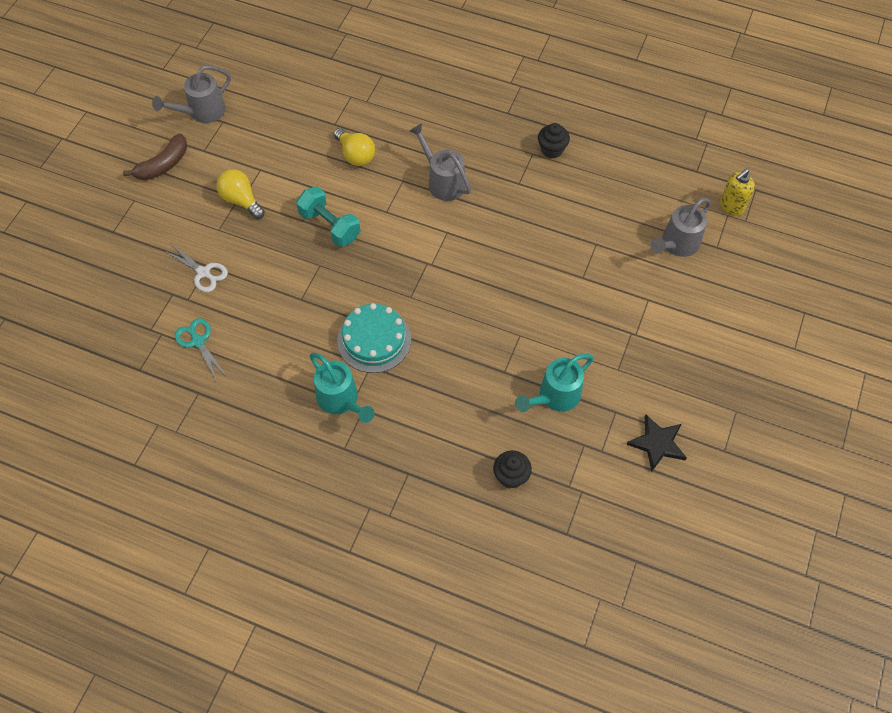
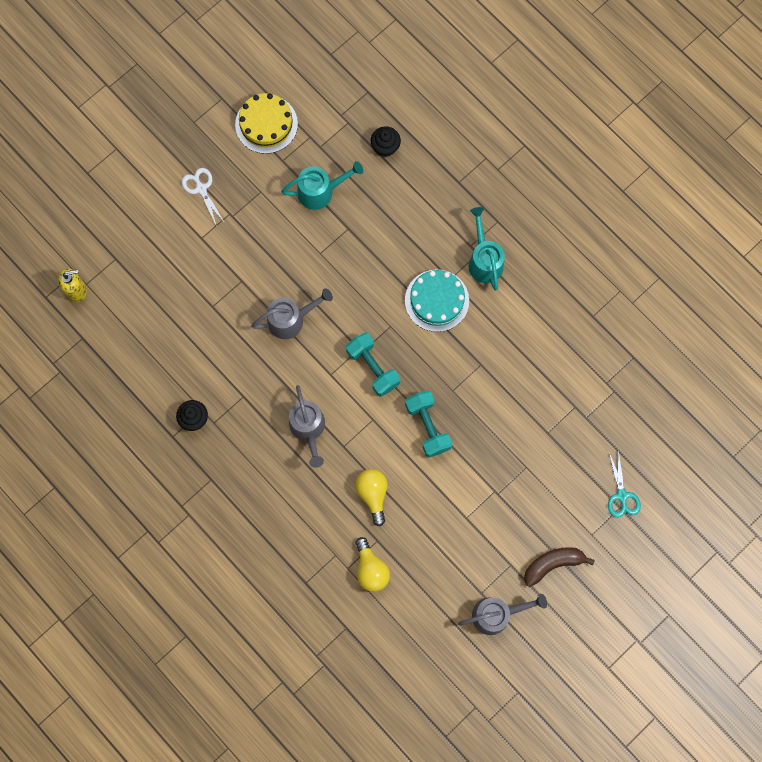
camera: 155 degrees left, 15 degrees up
white scissors [165,244,228,292] -> white scissors moved to [182,168,225,227]
turquoise scissors [175,318,226,381] -> turquoise scissors moved to [608,450,641,518]
yellow light bulb [216,169,265,219] -> yellow light bulb moved to [356,537,390,592]
black star [626,415,687,472] -> yellow cake [235,93,298,154]
grey watering can [650,198,711,257] -> grey watering can moved to [251,288,333,339]
none -> turquoise dumbbell [346,332,400,397]

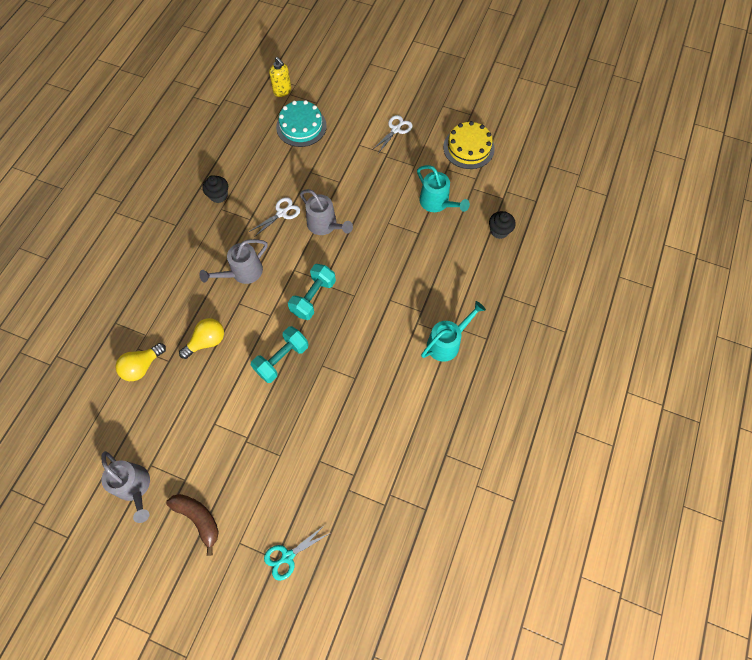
camera: 65 degrees right, 10 degrees down
turquoise cake [405,270,469,332] -> turquoise cake moved to [276,100,327,147]
none -> white scissors [249,197,300,237]

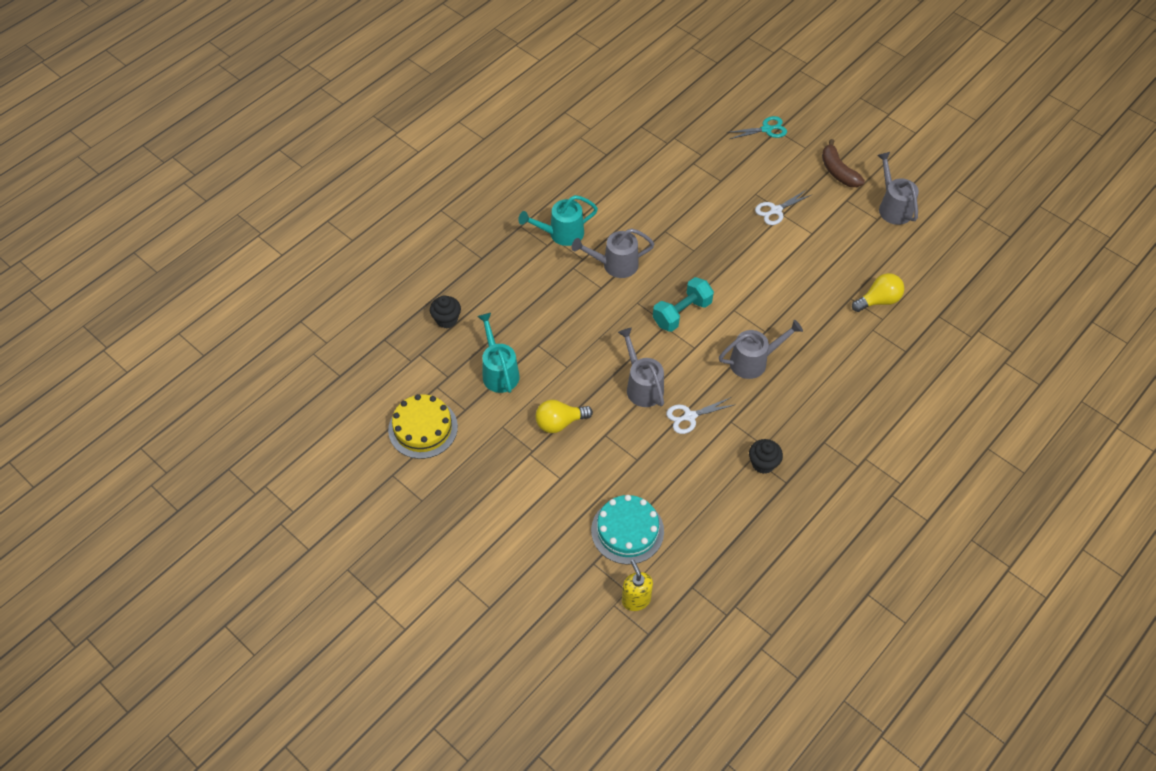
camera: 160 degrees left, 10 degrees down
yellow light bulb [179,318,224,359] -> yellow light bulb moved to [535,400,593,433]
turquoise dumbbell [251,326,308,383] -> none
white scissors [372,115,413,152] -> white scissors moved to [755,190,813,225]
none -> grey watering can [572,228,654,278]

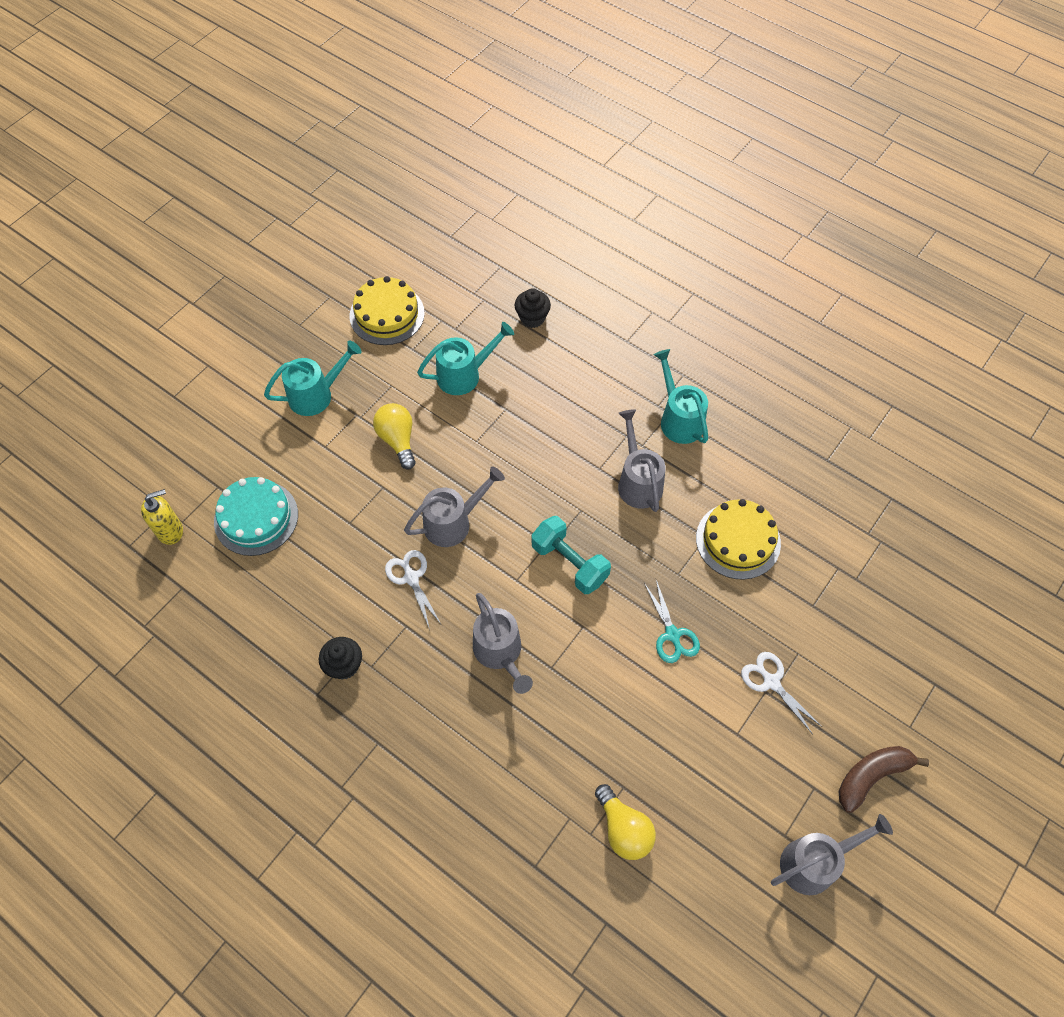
camera: 85 degrees right, 5 degrees up
turquoise scissors [727,116,787,139] -> turquoise scissors moved to [644,580,700,663]
none -> turquoise watering can [264,340,362,416]
none -> yellow cake [696,499,781,580]

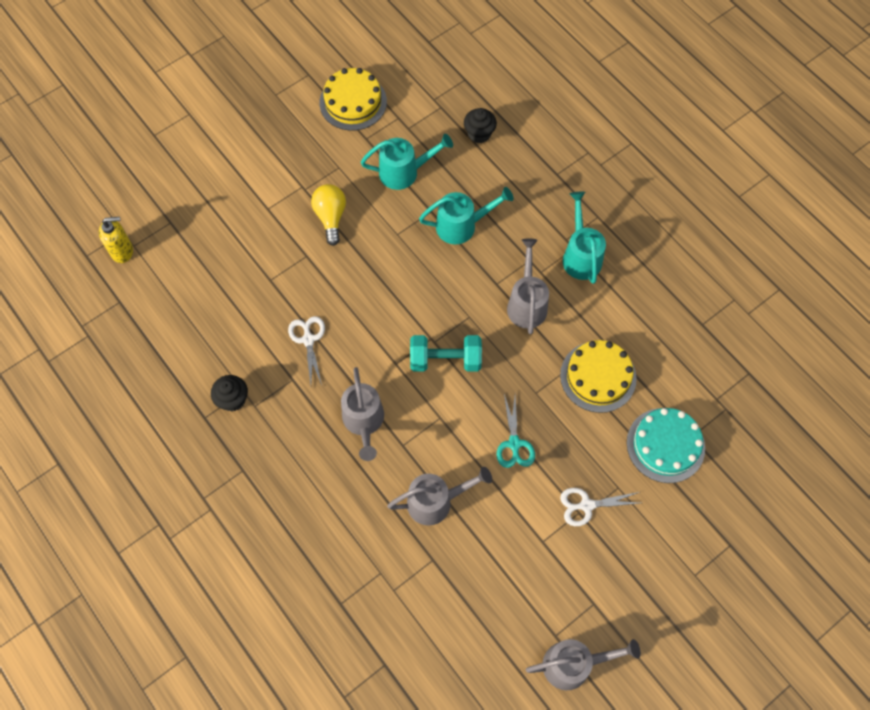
camera: 15 degrees right, 5 degrees up
turquoise cake [214,477,298,556] -> turquoise cake moved to [627,408,705,483]
turquoise watering can [264,340,362,416] -> turquoise watering can moved to [419,187,514,244]
grey watering can [404,466,505,547] -> grey watering can moved to [387,467,492,526]
turquoise dumbbell [531,516,611,594] -> turquoise dumbbell turned 60 degrees counterclockwise [410,335,482,372]
yellow light bulb [595,784,656,860] -> none
white scissors [741,652,822,735] -> white scissors turned 75 degrees counterclockwise [560,488,639,526]
brown banana [838,746,929,813] -> none

